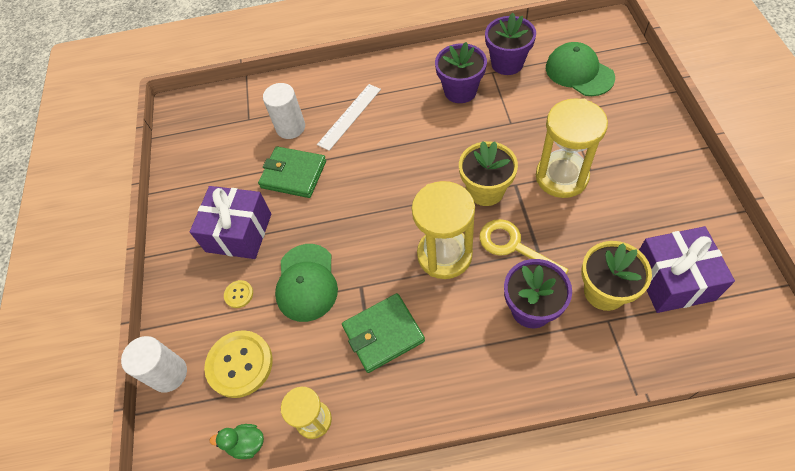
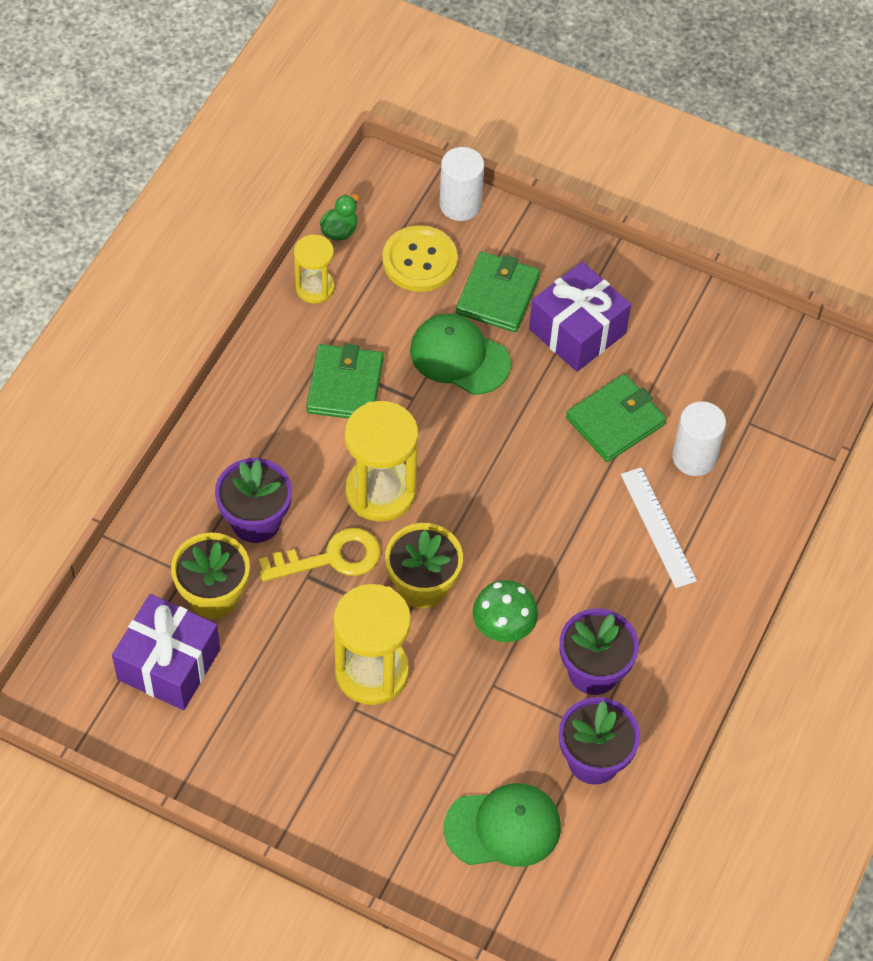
camera: 115 degrees right, 0 degrees up
yellow button [224,280,253,308] -> green wallet [456,251,540,332]
none -> green mushroom [472,580,538,642]

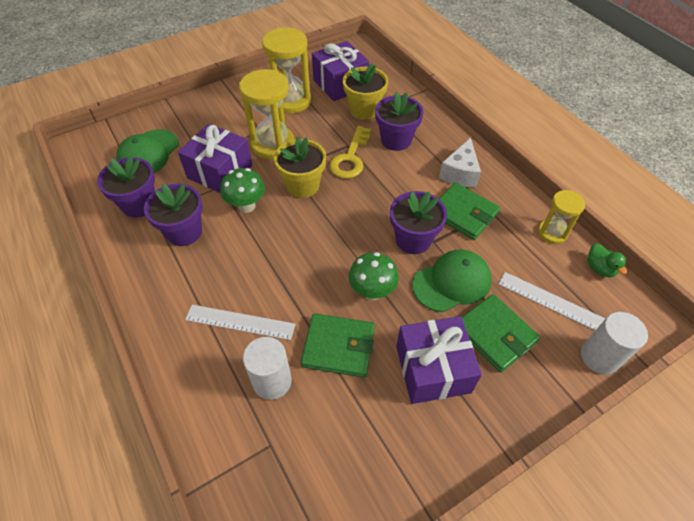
camera: 125 degrees right, 5 degrees down
yellow hourglass [345,401,418,522] -> yellow hourglass moved to [262,27,311,114]
yellow button [382,225,458,292] -> white ruler [498,272,606,330]
green wallet [566,374,667,462] -> green wallet turned 75 degrees counterclockwise [301,313,375,378]
none -> purple gift [178,124,252,193]
none -> green mushroom [349,252,399,300]
none -> purple flower pot [390,191,447,254]
none -> white cheese [439,138,481,187]

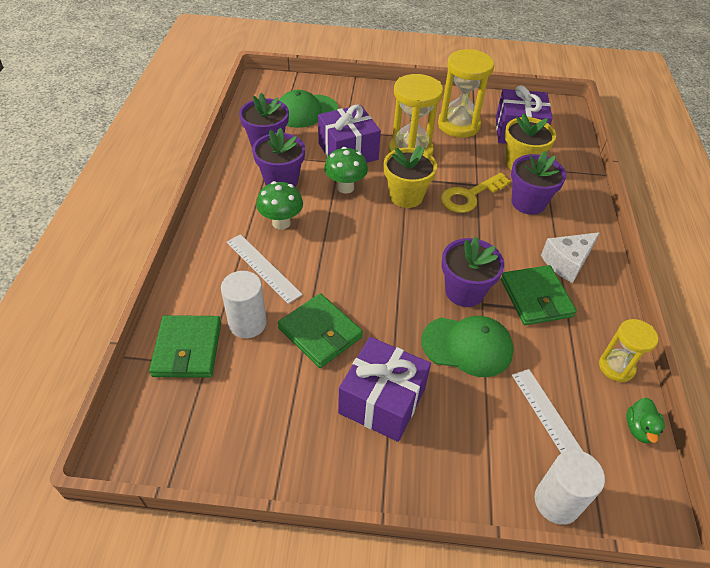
camera: 35 degrees right, 5 degrees down
green mushroom [349,252,399,300] -> green mushroom moved to [256,181,303,230]
green wallet [462,294,540,373] -> green wallet moved to [149,315,221,378]

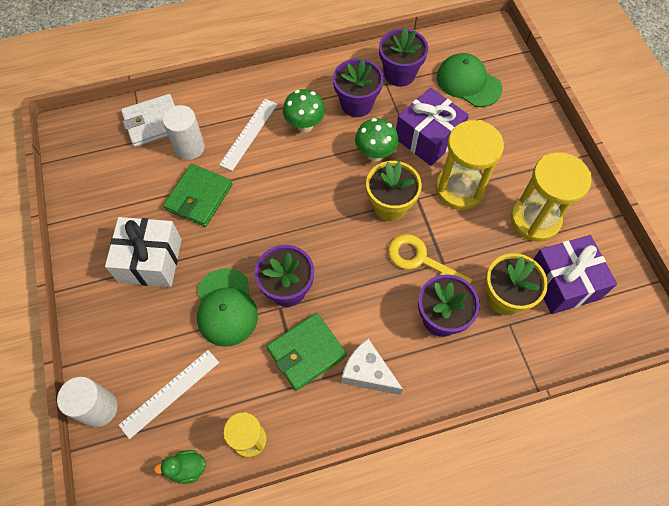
camera: 70 degrees right, 15 degrees up
green wallet [149,315,221,378] -> white wallet [121,94,175,147]
purple gift [338,337,431,442] -> white gift [105,217,182,287]

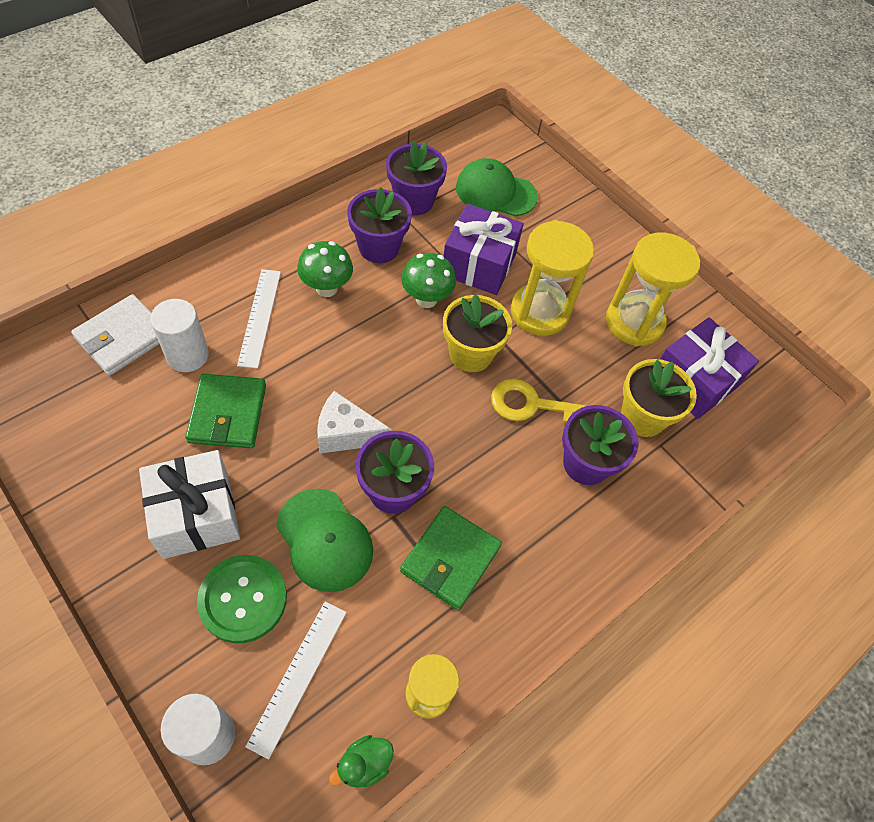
camera: 30 degrees left, 5 degrees down
white cheese [342,339,403,395] -> white cheese moved to [317,391,392,453]
none -> green button [197,555,287,643]

